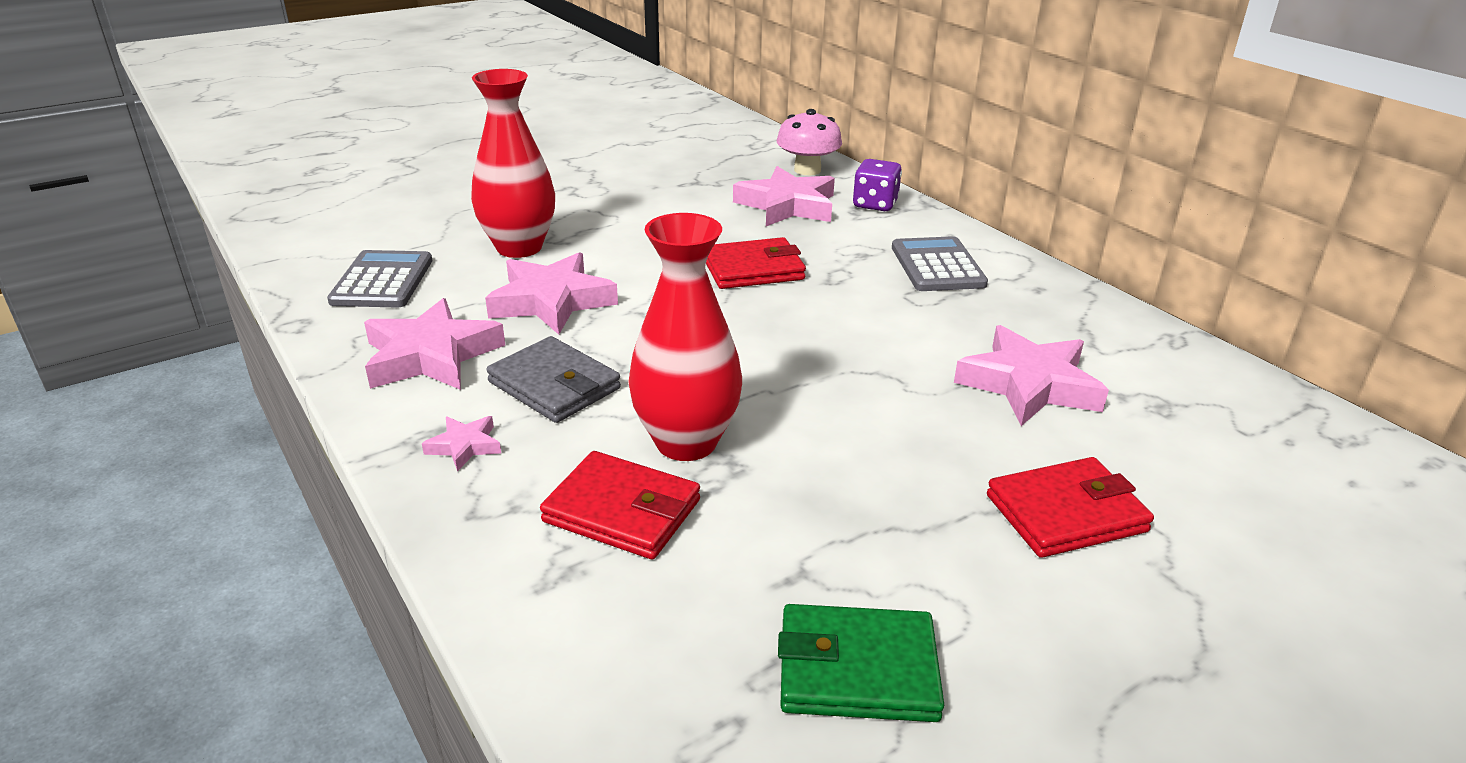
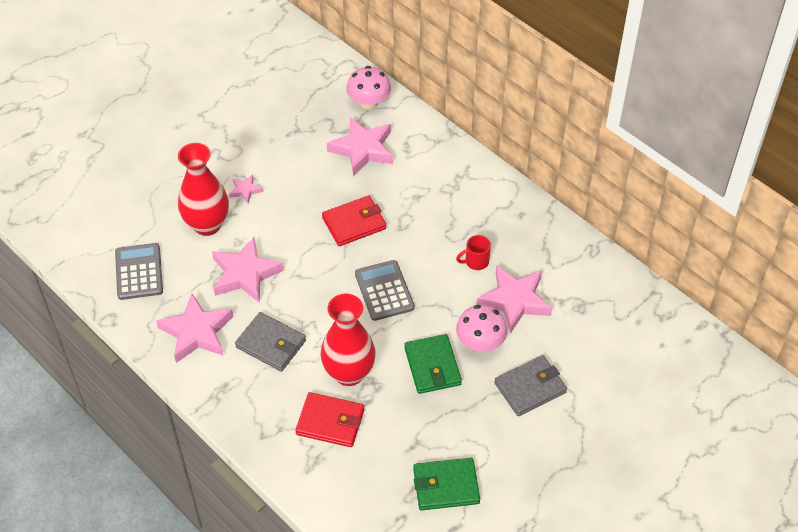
camera: 10 degrees left, 20 degrees up
pink star [422,416,501,472] -> pink star moved to [229,175,263,204]
purple dice [853,159,902,211] -> none
grey calculator [892,236,988,291] -> grey calculator moved to [355,260,415,321]
red wallet [987,457,1154,558] -> grey wallet [494,355,567,416]
none -> green wallet [404,334,462,394]
none -> red mug [456,235,491,270]
none -> pink mushroom [456,305,508,352]

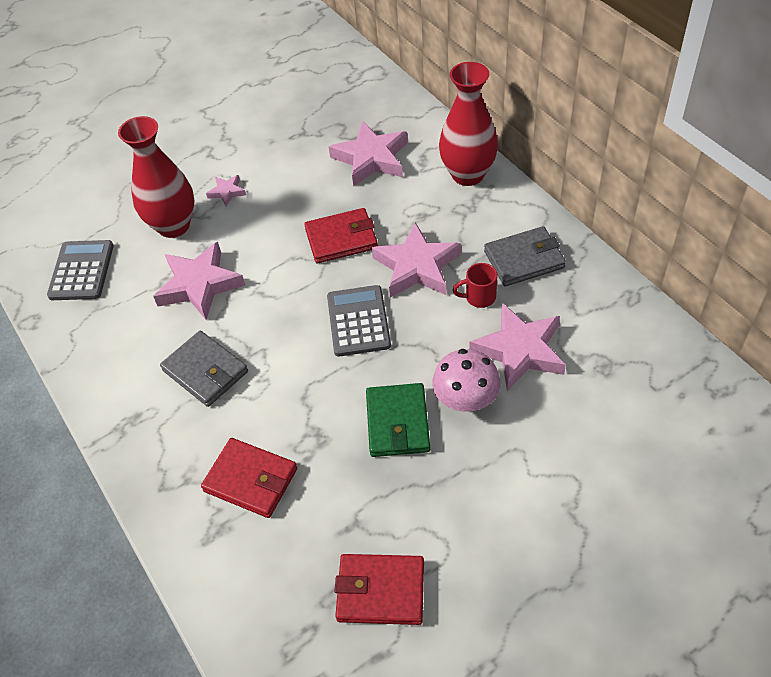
camera: 15 degrees right, 0 degrees up
pink star [156,293,233,363] -> pink star moved to [372,222,461,297]
red vase [320,294,376,386] -> red vase moved to [439,62,498,186]
pink mushroom [346,66,391,109] -> none
green wallet [413,458,480,511] -> red wallet [334,554,424,625]
grey wallet [494,355,567,416] -> grey wallet moved to [484,226,566,286]

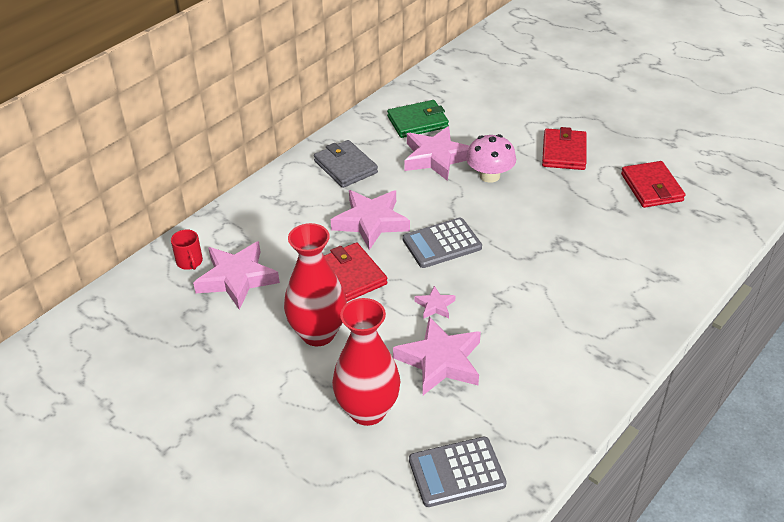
camera: 110 degrees left, 10 degrees down
grey wallet [160,331,248,407] -> none
red wallet [201,438,297,518] -> red wallet moved to [542,127,587,170]
pink star [206,175,246,207] -> pink star moved to [415,286,455,319]
green wallet [366,383,430,457] -> green wallet moved to [387,100,449,138]
red vase [439,62,498,186] -> red vase moved to [284,223,347,346]
red mug [453,263,497,308] -> red mug moved to [171,229,203,270]

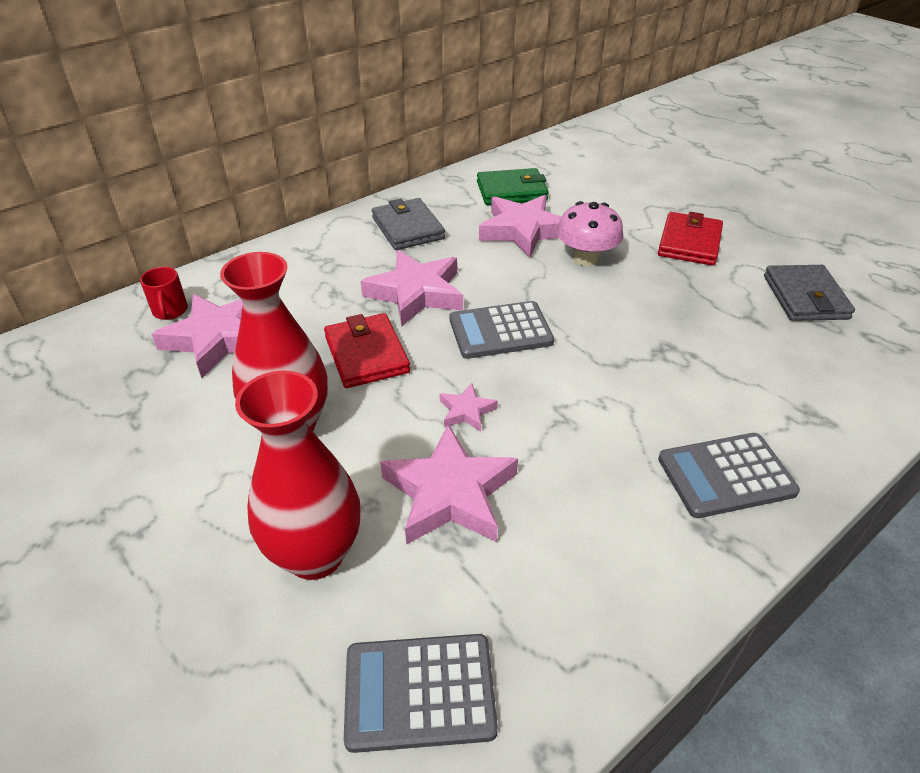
camera: 10 degrees right, 0 degrees up
red wallet [621,161,685,208] -> grey wallet [764,265,855,321]
none -> grey calculator [658,433,800,518]

